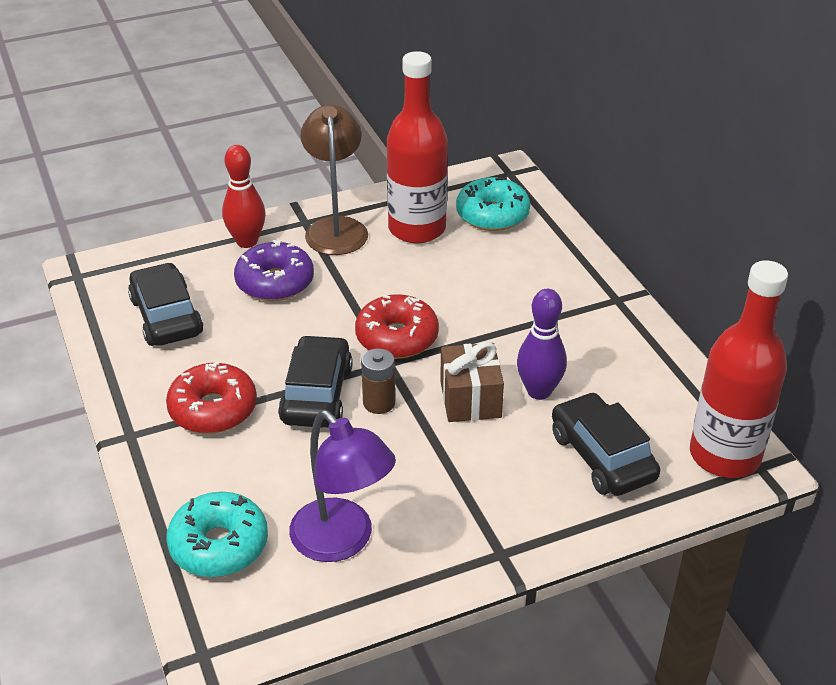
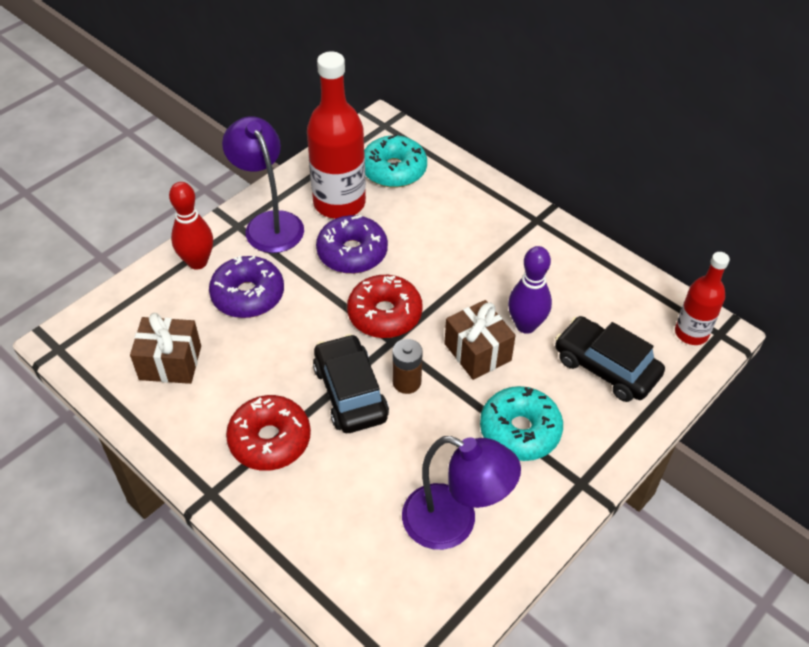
camera: 25 degrees left, 10 degrees up
black car [128,262,203,346] -> brown gift [130,313,201,384]
turquoise donut [166,492,268,577] -> turquoise donut moved to [480,386,563,461]
brown lamp [301,105,368,255] -> purple lamp [222,116,304,253]
red bottle [690,260,788,478] -> red bottle [675,252,730,345], size x0.58
none -> purple donut [316,215,388,274]

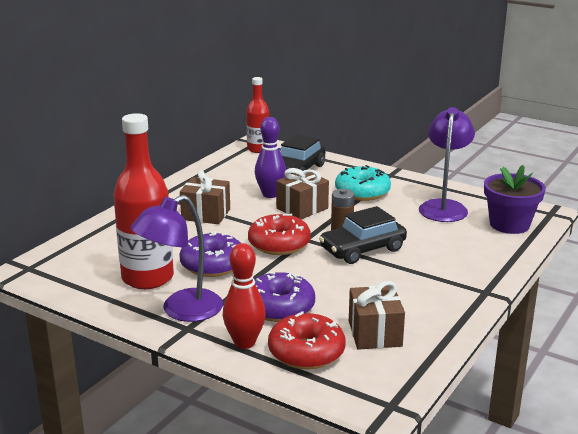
camera: 100 degrees left, 25 degrees down
red donut [226,395,311,471] -> red donut moved to [268,311,346,369]
turquoise donut [364,134,427,187] -> none
none -> brown gift [180,170,230,224]
none -> purple flower pot [484,165,546,234]

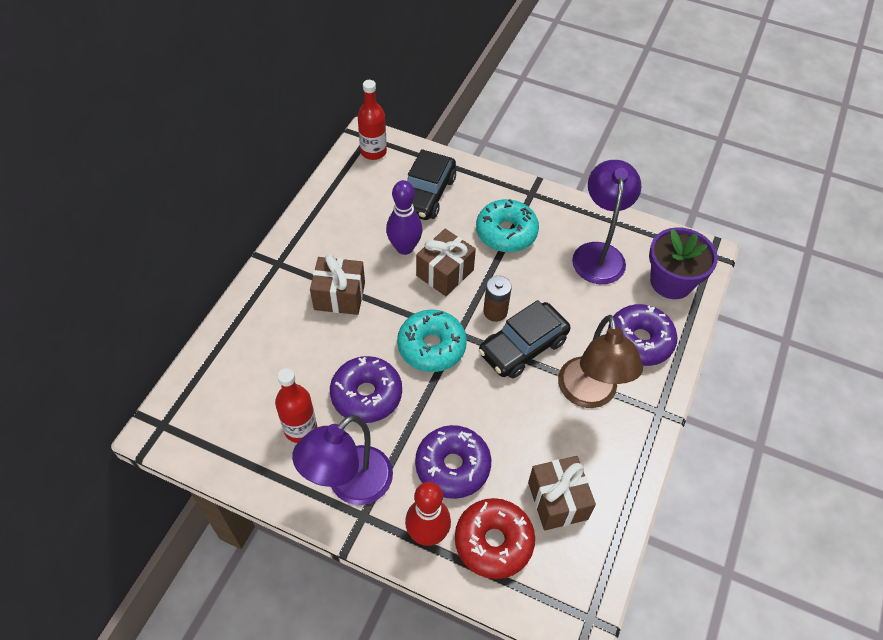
camera: 10 degrees left, 30 degrees up
red bottle [113,113,174,289] -> red bottle [275,368,317,443], size x0.58
red donut [248,214,311,255] -> turquoise donut [397,309,467,372]
none -> brown lamp [558,315,643,408]
none -> purple donut [608,304,678,366]

